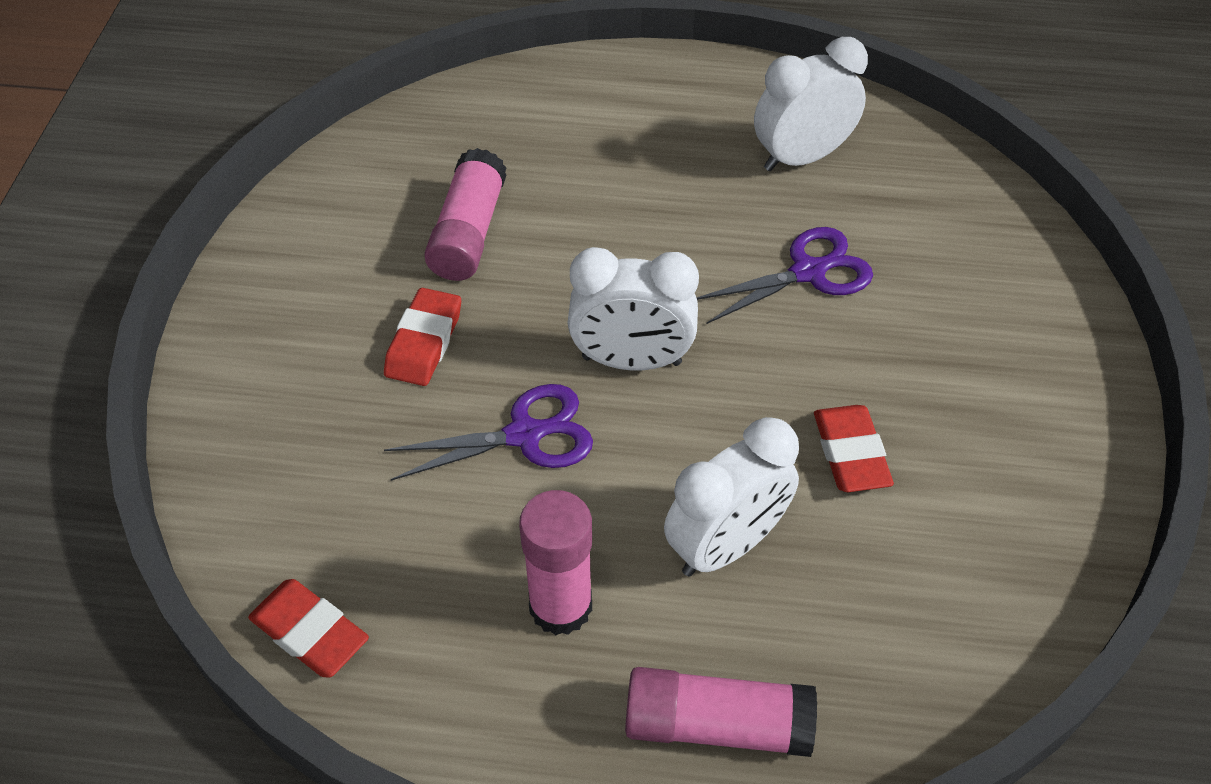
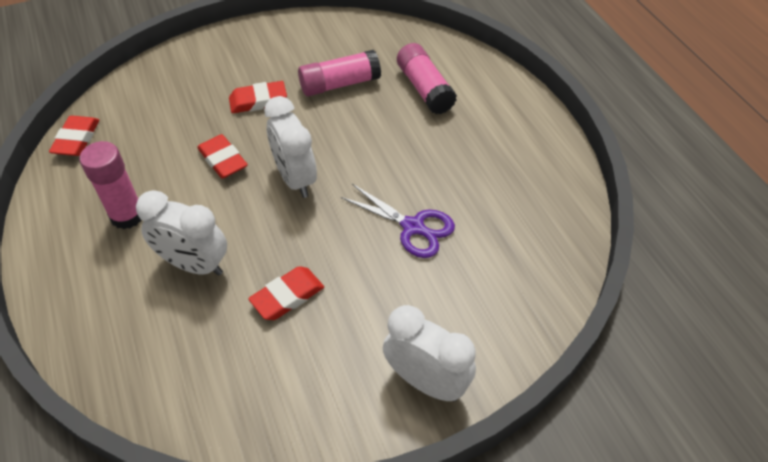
camera: 60 degrees right, 0 degrees up
purple scissors [384,384,593,481] -> red eraser [197,134,248,179]
pink glue stick [625,667,817,757] -> pink glue stick moved to [397,43,457,114]
white clock [754,37,868,171] -> white clock moved to [383,305,476,401]

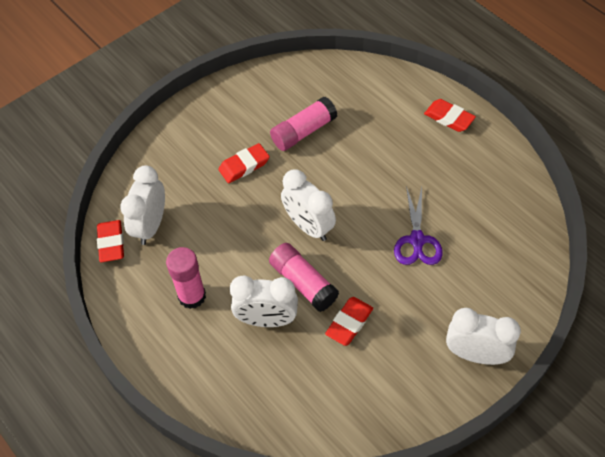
camera: 15 degrees left, 5 degrees up
red eraser [197,134,248,179] -> red eraser moved to [424,99,476,132]
purple scissors [341,184,455,258] -> purple scissors turned 75 degrees clockwise [394,186,443,265]
pink glue stick [397,43,457,114] -> pink glue stick moved to [269,243,339,312]
none -> white clock [120,165,165,245]

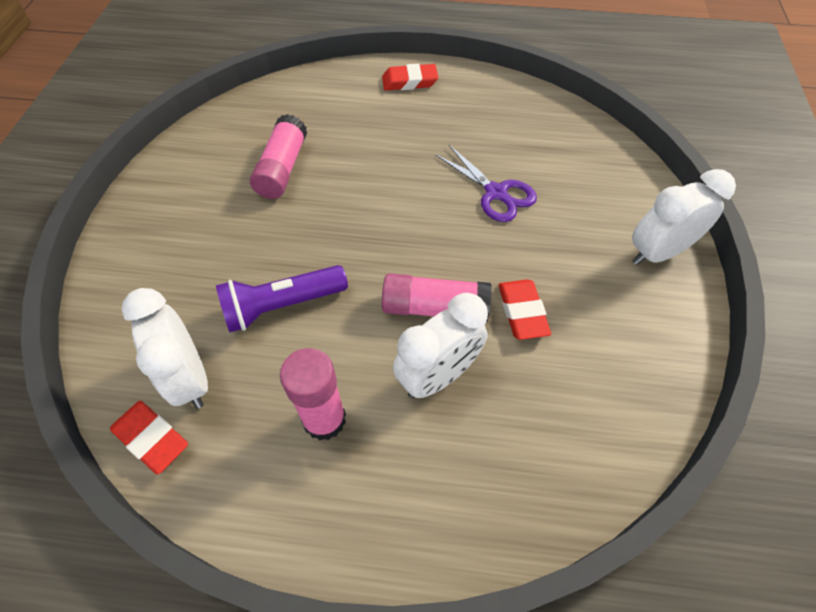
camera: 45 degrees left, 0 degrees up
red eraser [218,143,270,183] -> none
white clock [281,169,336,241] -> none
none -> purple flashlight [216,265,348,332]

